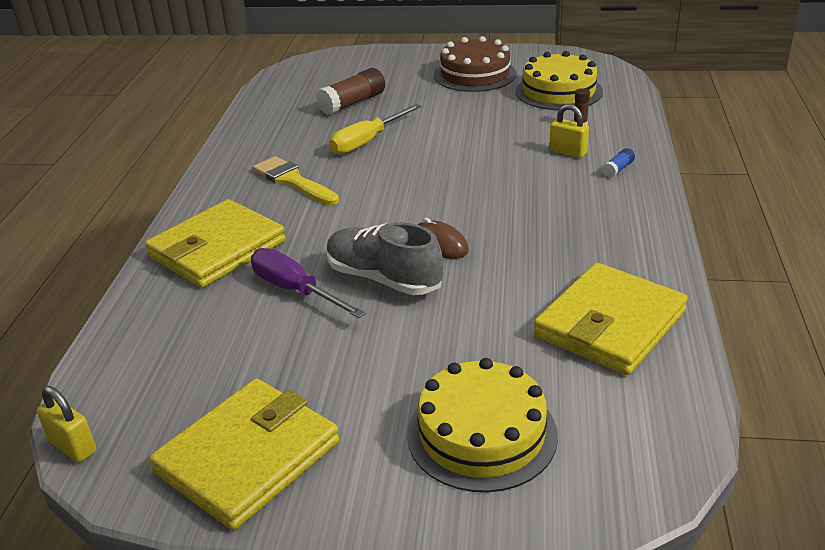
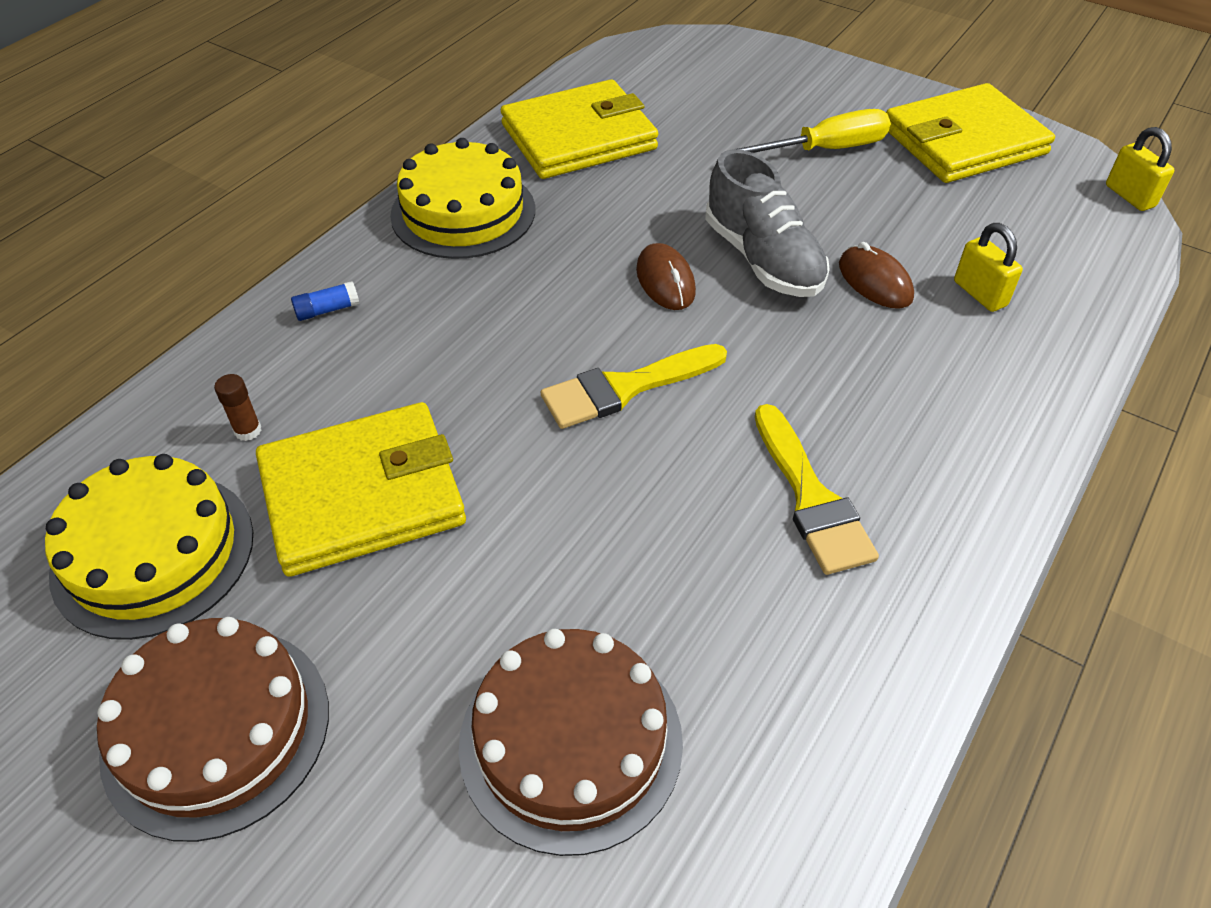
camera: 155 degrees left, 15 degrees up
yellow wallet [145,199,286,288] -> yellow wallet moved to [256,402,466,577]
purple screwdriver [251,248,366,318] -> brown mouse [839,242,914,309]
brown glue stick [316,68,385,115] -> brown cake [459,629,683,856]
yellow screwdriver [329,104,421,154] -> yellow screwdriver moved to [737,109,891,153]
yellow cake [407,358,558,492] -> yellow cake moved to [390,138,535,259]
yellow padlock [549,104,589,158] -> yellow padlock moved to [954,223,1023,312]
none -> yellow brush [541,344,727,429]

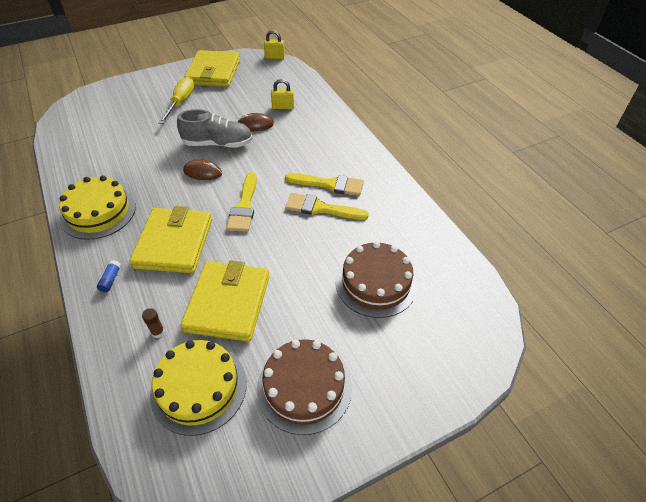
camera: 60 degrees left, 0 degrees up
yellow wallet [501,79,658,179] -> yellow wallet moved to [130,206,212,273]
none -> yellow brush [285,193,369,220]

